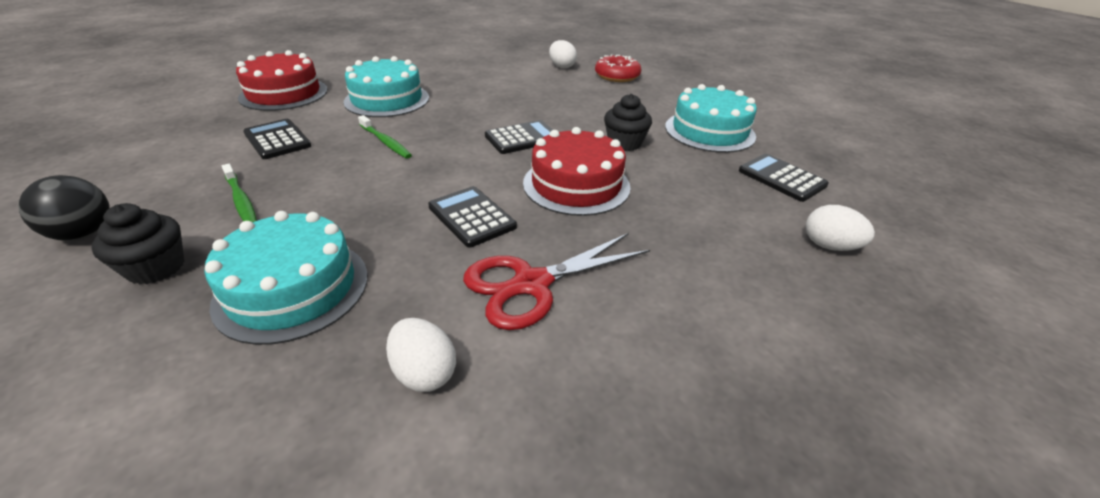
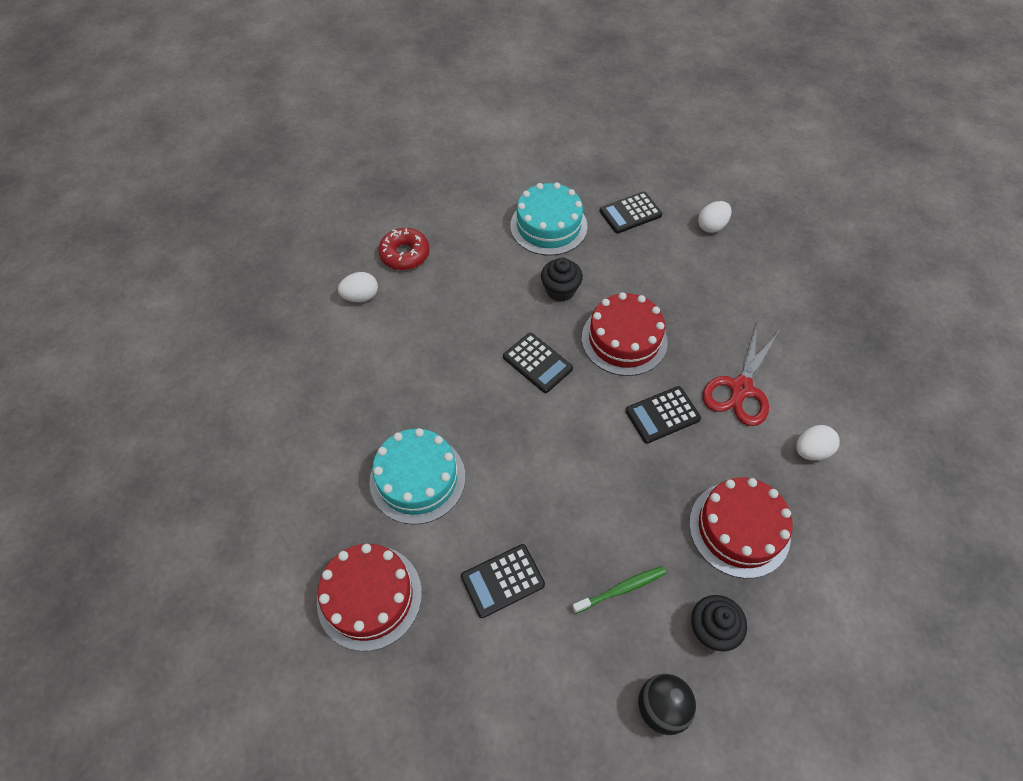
camera: 75 degrees left, 20 degrees up
turquoise cake [204,211,368,345] -> red cake [689,478,793,578]
green toothbrush [358,115,412,159] -> none
red scissors [463,233,650,330] -> red scissors turned 45 degrees clockwise [703,323,779,426]
black calculator [485,120,553,154] -> black calculator turned 150 degrees clockwise [503,333,573,393]

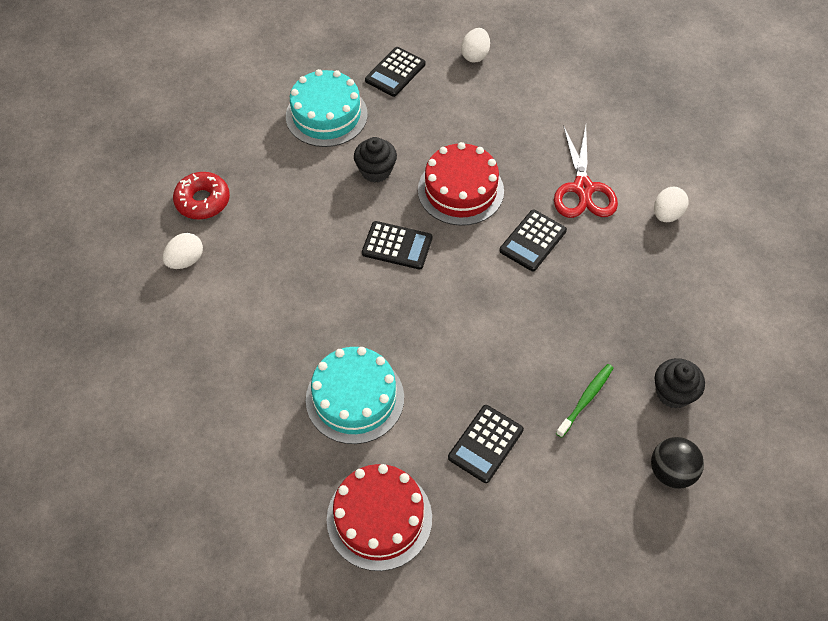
camera: 30 degrees left, 0 degrees up
red cake [689,478,793,578] -> none

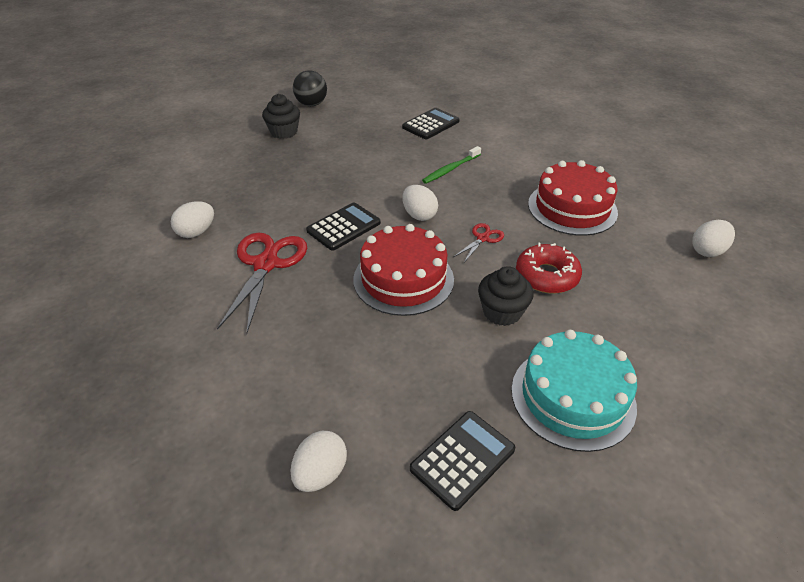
camera: 170 degrees left, 15 degrees down
red donut [173,172,230,220] -> red donut moved to [516,243,582,293]
turquoise cake [306,347,404,444] -> none
red cake [327,464,432,571] -> red cake moved to [528,160,618,236]
black calculator [362,221,432,269] -> red scissors [453,223,504,262]
green toothbrush [556,364,613,438] -> green toothbrush moved to [422,146,481,184]
none -> white egg [402,185,438,221]

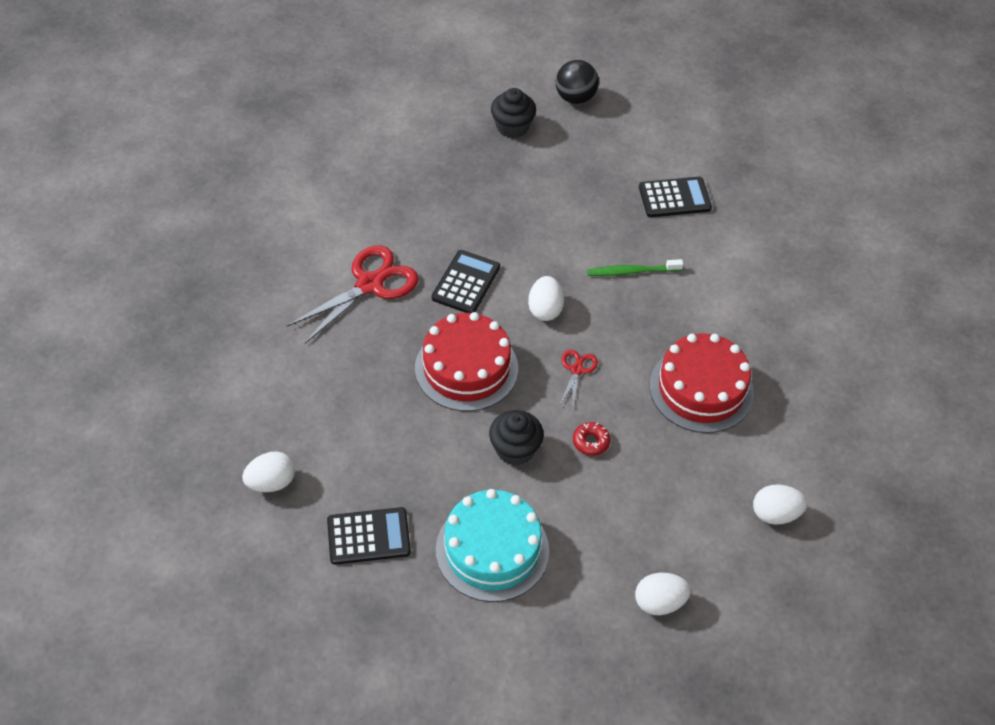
camera: 35 degrees right, 10 degrees up
white egg [171,201,214,238] -> white egg moved to [635,573,691,615]
black calculator [306,202,381,251] -> black calculator turned 60 degrees counterclockwise [432,250,500,313]
red scissors [453,223,504,262] -> red scissors turned 60 degrees counterclockwise [560,349,598,405]
red donut [516,243,582,293] -> red donut [573,422,611,456], size x0.55

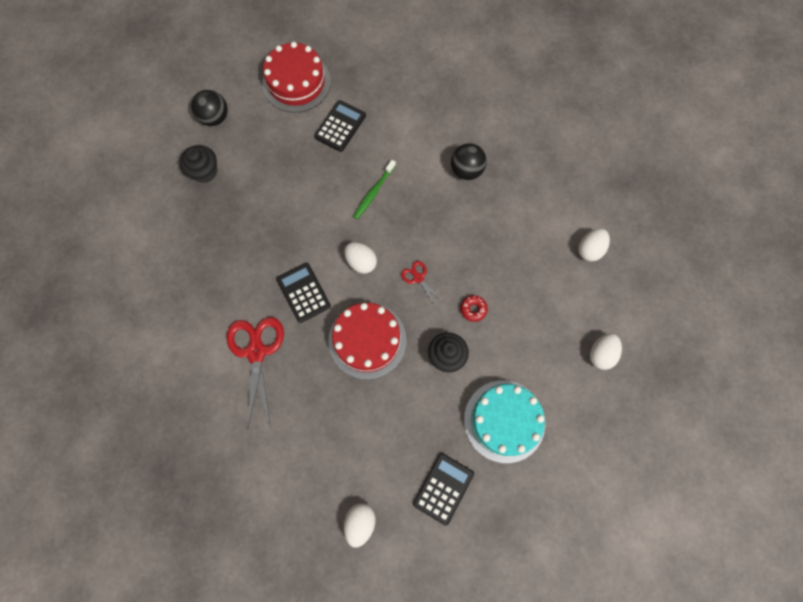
camera: 50 degrees left, 20 degrees up
red cake [650,333,754,433] -> red cake moved to [263,42,331,112]
none -> black ball [451,143,487,180]

